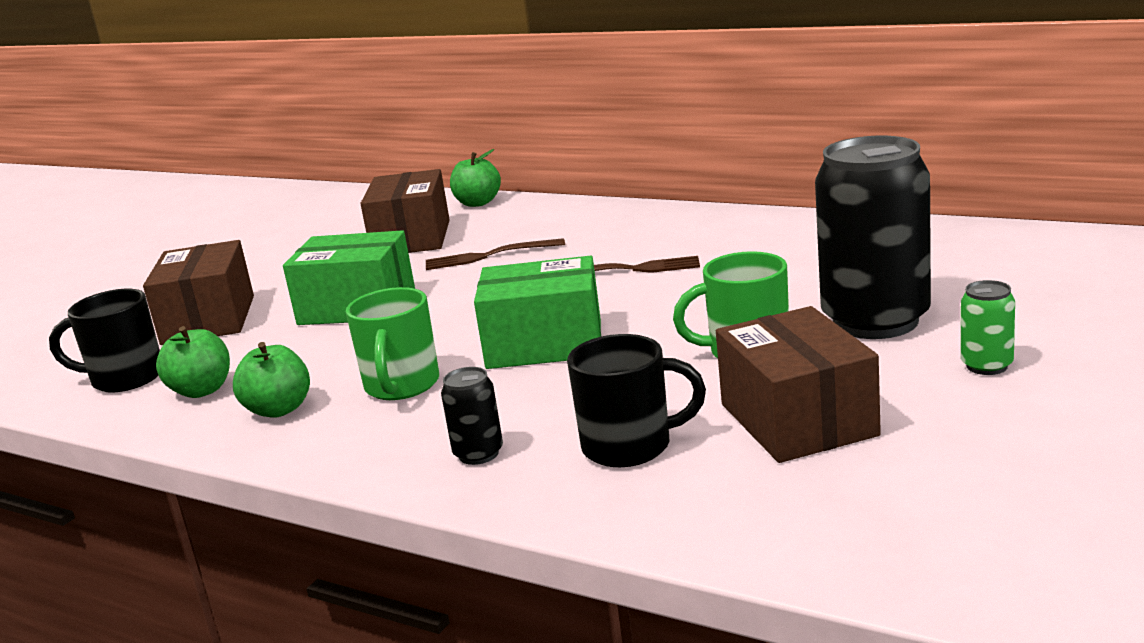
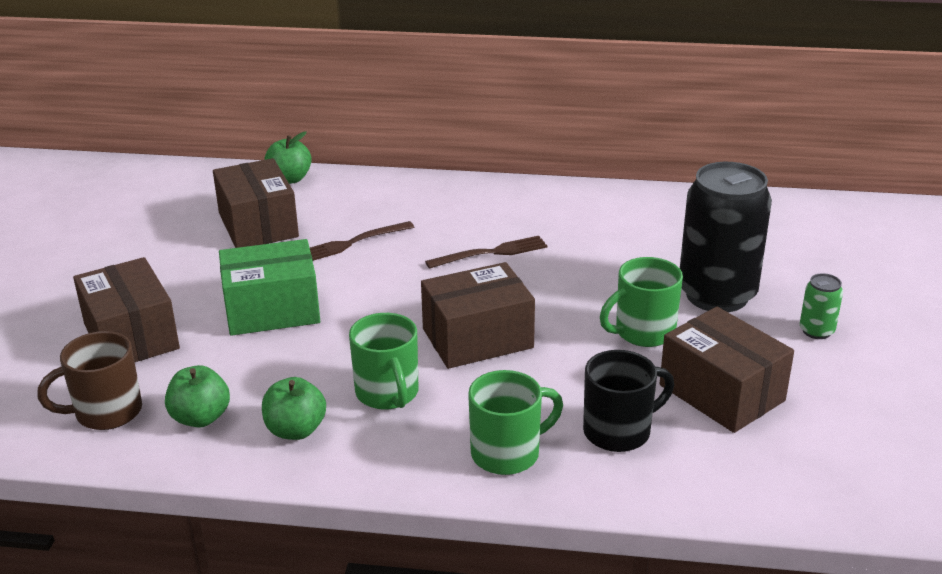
camera: 25 degrees left, 10 degrees up
black mug [49,289,160,392] -> brown mug [37,331,142,430]
black can [441,367,503,465] -> green mug [468,370,563,475]
green box [474,256,601,369] -> brown box [421,262,535,369]

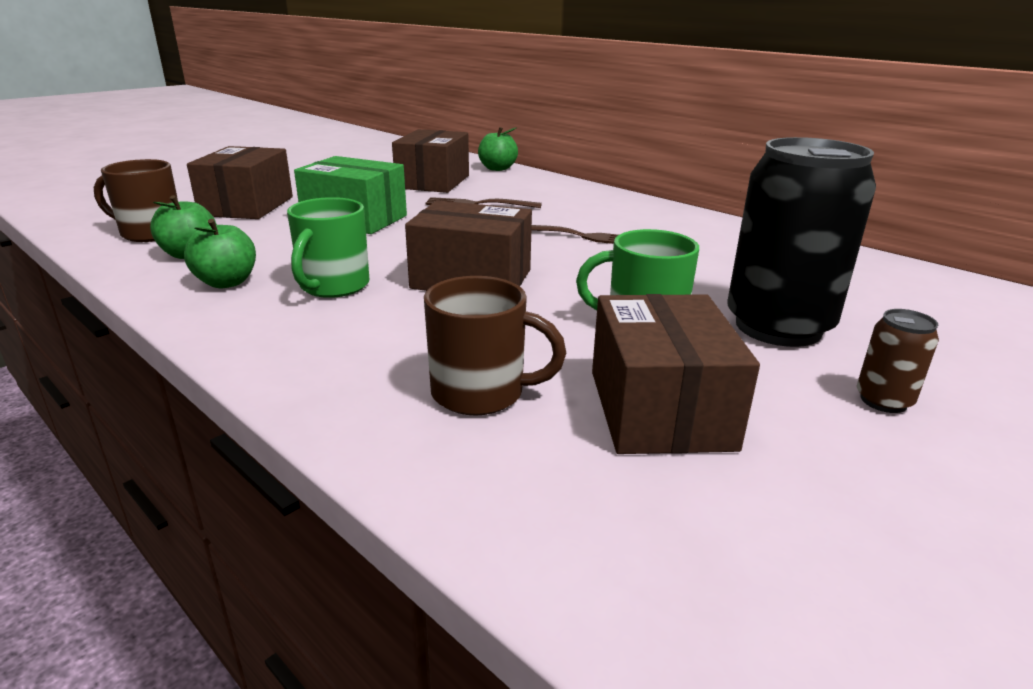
camera: 35 degrees right, 5 degrees down
green mug [468,370,563,475] -> none
black mug [583,350,674,452] -> brown mug [424,276,566,415]
green can [800,273,843,339] -> brown can [857,309,939,413]

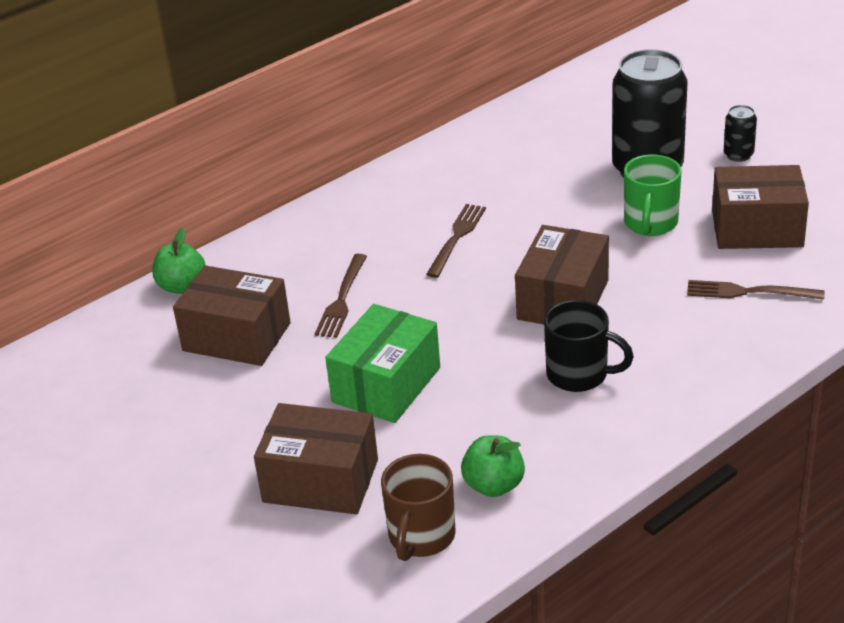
camera: 80 degrees left, 10 degrees up
green apple [184,219,256,288] -> none
green mug [287,197,370,298] -> black mug [544,300,634,392]
brown mug [424,276,566,415] -> brown fork [687,280,825,300]
brown can [857,309,939,413] -> black can [724,105,757,162]

